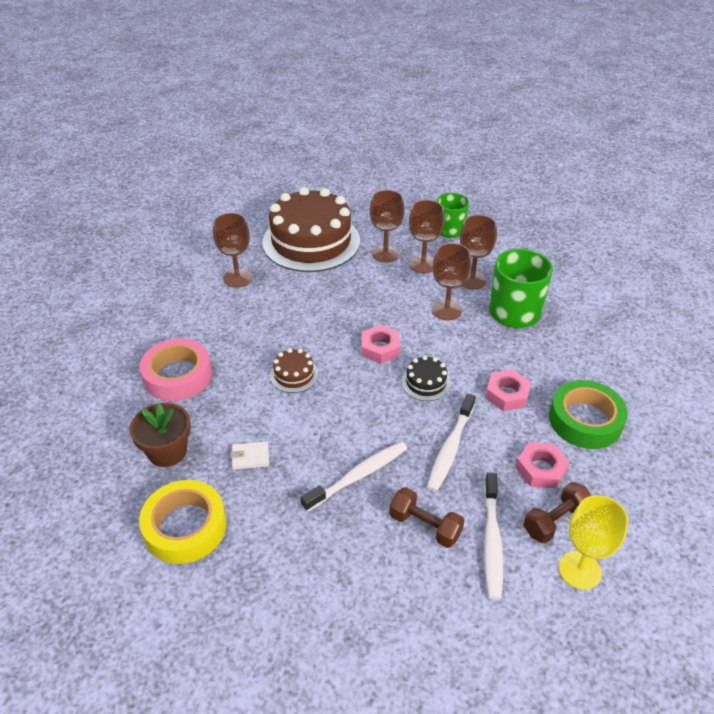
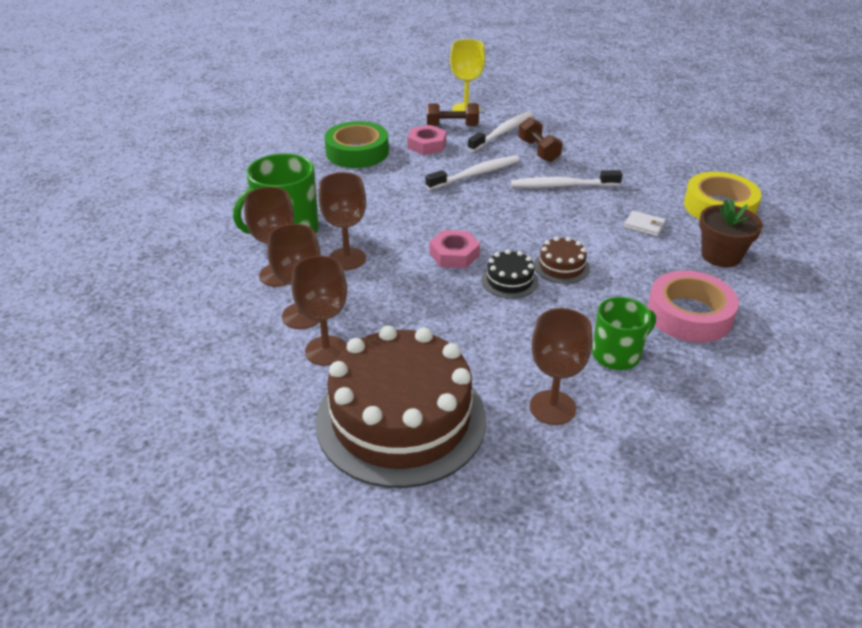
camera: 145 degrees left, 5 degrees down
black cake [402,356,451,401] -> black cake moved to [482,249,538,299]
green mug [437,193,469,238] -> green mug moved to [592,297,656,370]
pink nut [485,370,531,411] -> none

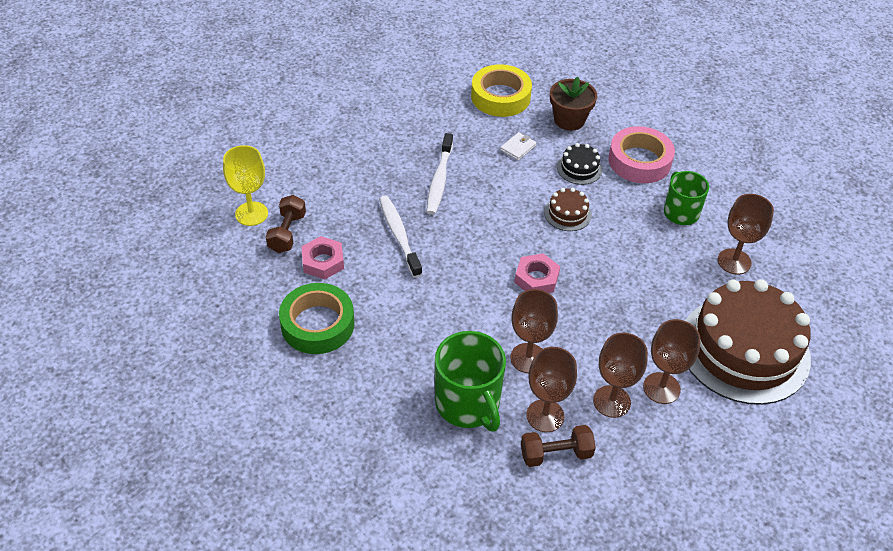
camera: 80 degrees left, 10 degrees up
white toothbrush [468,112,533,152] -> none
black cake [482,249,538,299] -> black cake moved to [557,143,603,185]
brown dumbbell [518,117,563,162] -> brown dumbbell moved to [521,425,596,467]

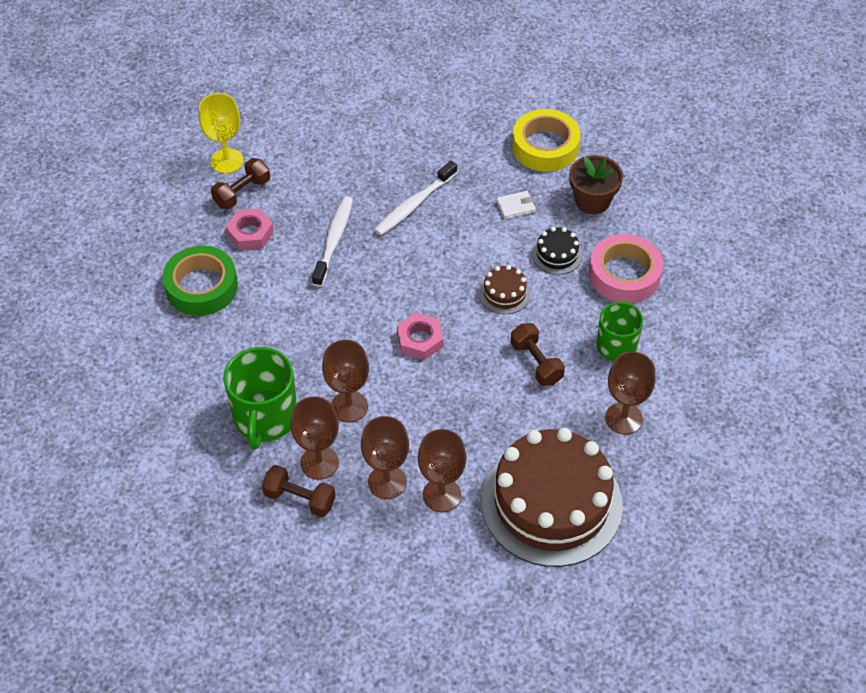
camera: 35 degrees right, 5 degrees up
none -> brown dumbbell [510,323,565,386]

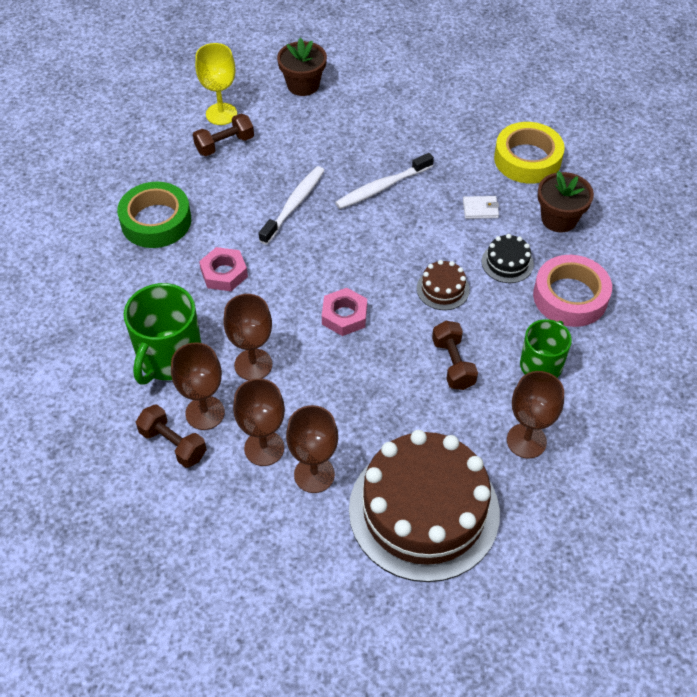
camera: 15 degrees right, 0 degrees up
pink nut [226,209,274,250] -> pink nut moved to [199,247,248,291]
none -> brown flower pot [277,38,327,96]

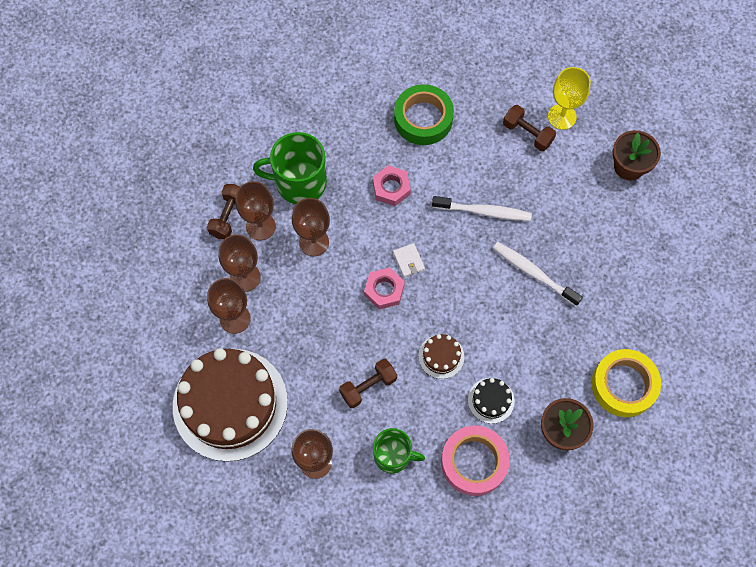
camera: 70 degrees right, 15 degrees up
white wallet [463,196,499,219] -> white wallet moved to [393,243,425,278]

